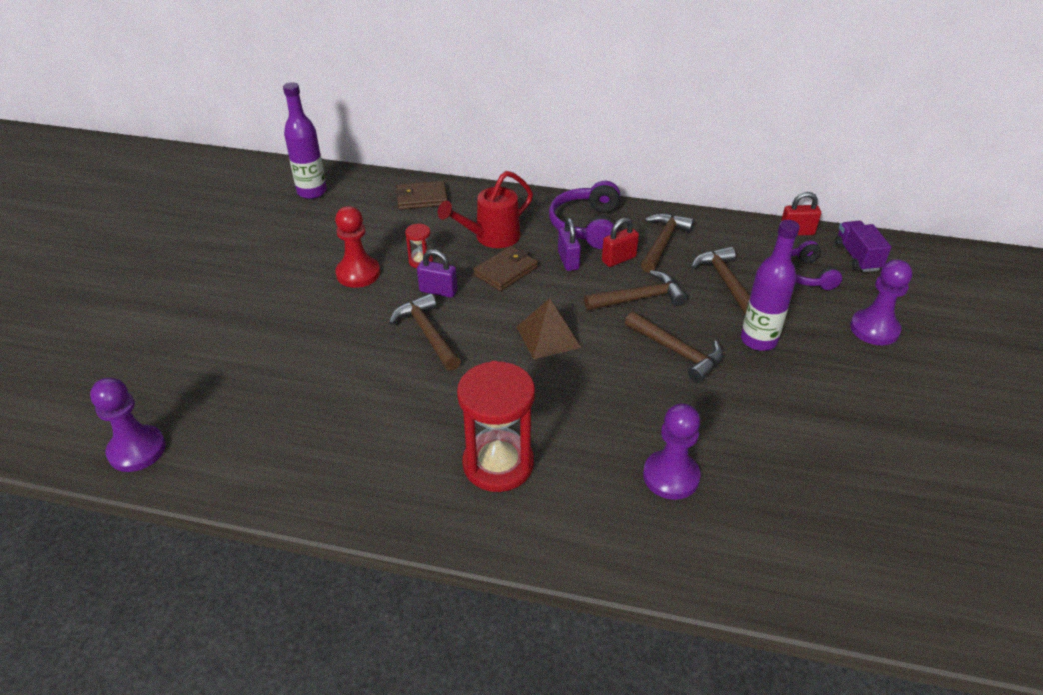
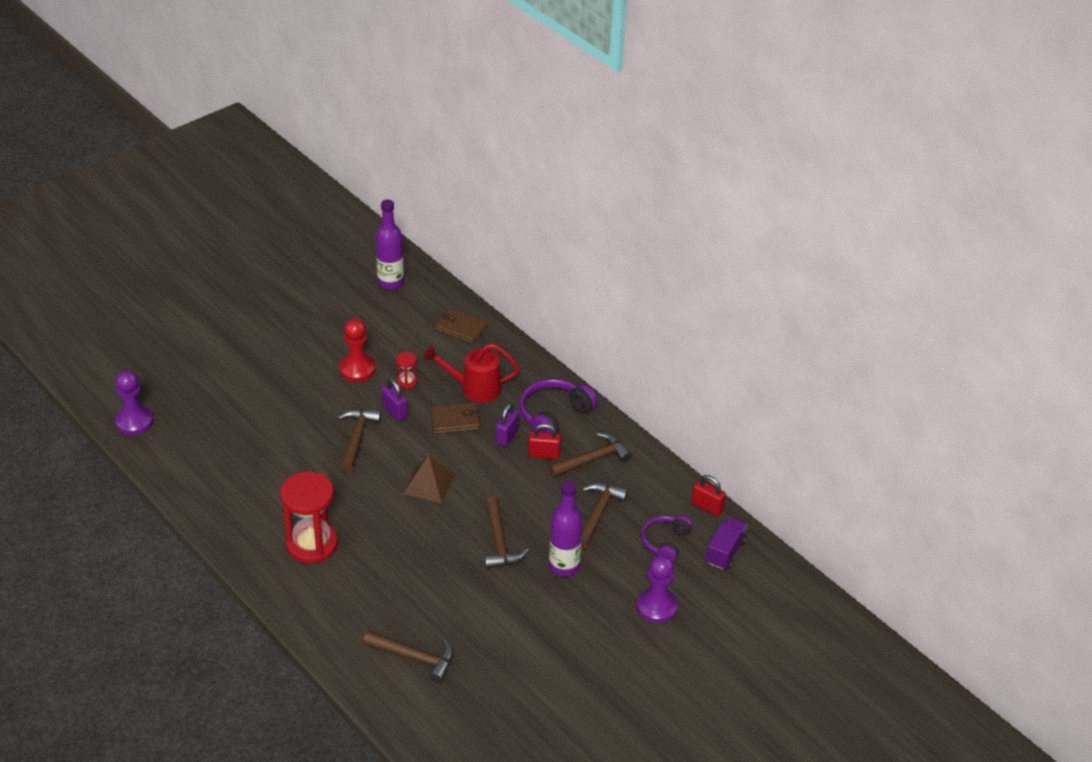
camera: 35 degrees right, 0 degrees up
brown hammer [584,270,687,310] -> brown hammer moved to [363,631,454,683]
purple pawn [643,403,701,500] -> none

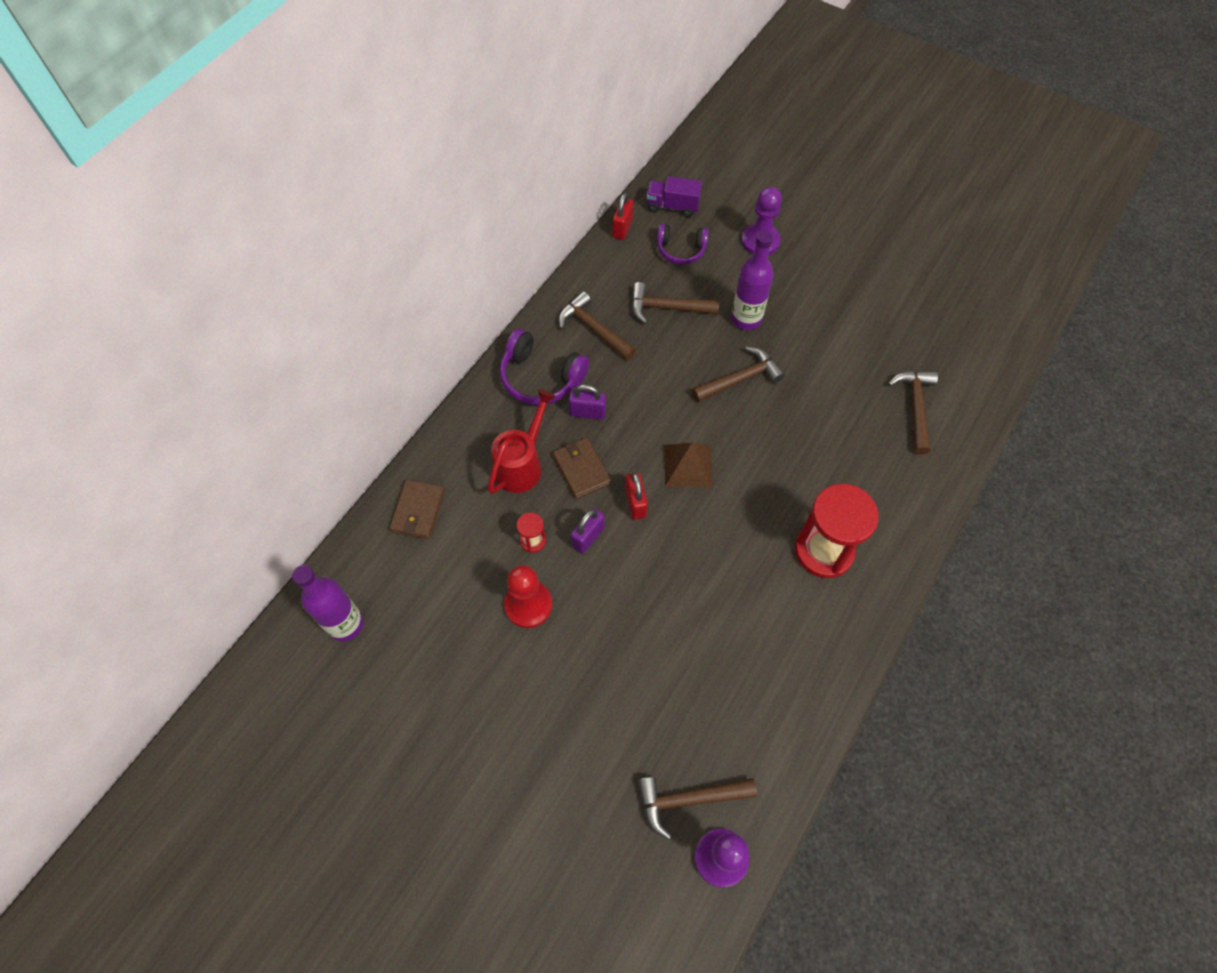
camera: 105 degrees left, 20 degrees up
brown hammer [337,409,382,472] -> brown hammer moved to [638,777,757,840]
red watering can [423,343,520,403] -> red watering can turned 135 degrees counterclockwise [488,389,556,494]
red padlock [528,423,561,459] -> red padlock moved to [625,473,648,520]

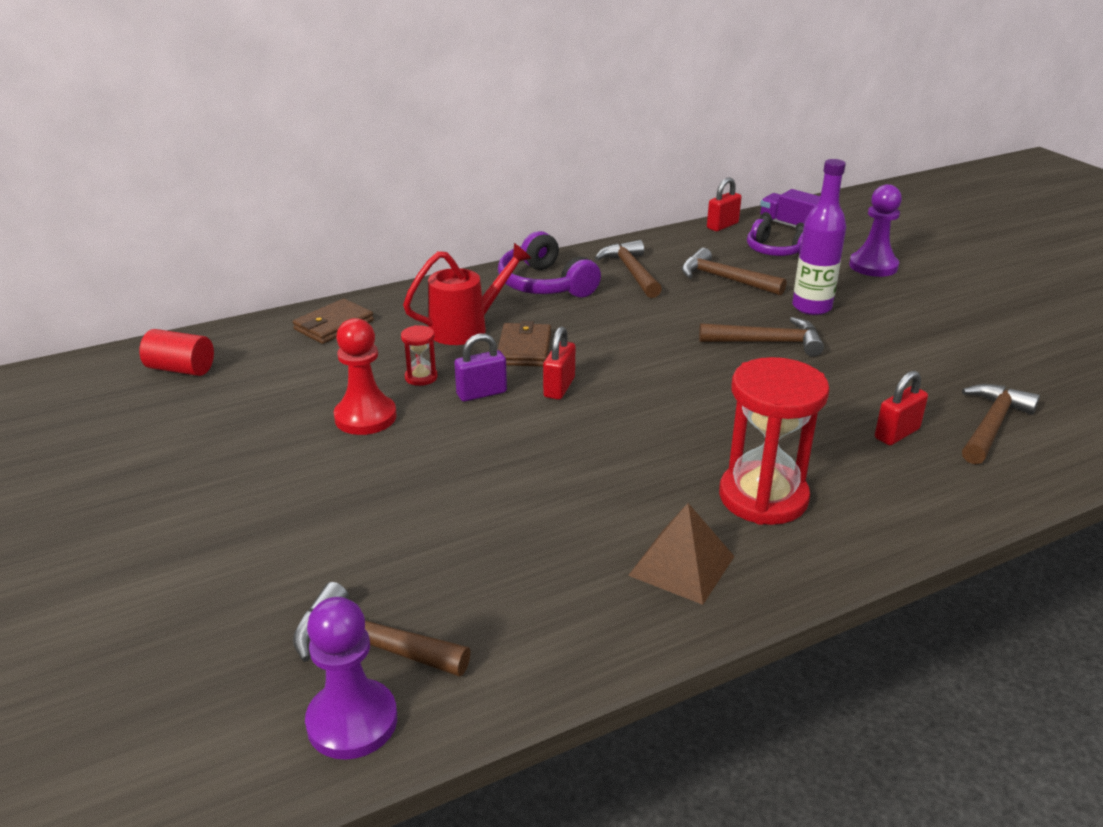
camera: 30 degrees right, 30 degrees down
purple bottle [292,565,363,642] -> red cylinder [139,329,214,376]
purple padlock [569,385,606,420] -> none
brown pyramid [664,443,713,487] -> brown pyramid moved to [628,503,735,605]
none -> red padlock [875,371,928,445]

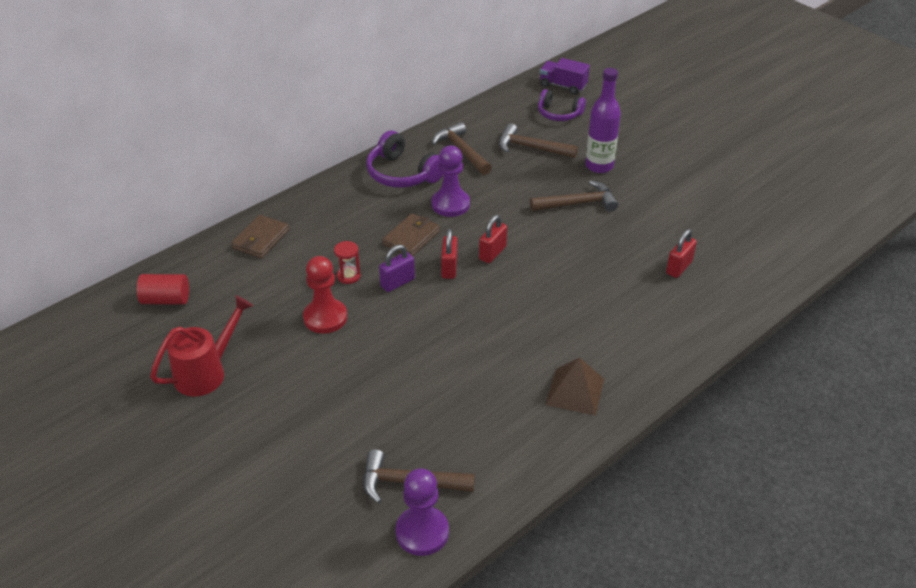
camera: 15 degrees left, 10 degrees up
red watering can [403,243,532,345] -> red watering can moved to [150,295,253,396]
brown wallet [498,321,551,367] -> brown wallet turned 45 degrees clockwise [382,213,440,256]
red padlock [707,177,742,231] -> red padlock moved to [479,215,507,263]
red hourglass [719,357,830,525] -> none
purple pawn [849,184,902,277] -> purple pawn moved to [432,145,470,217]
brown hammer [962,384,1040,464] -> none

